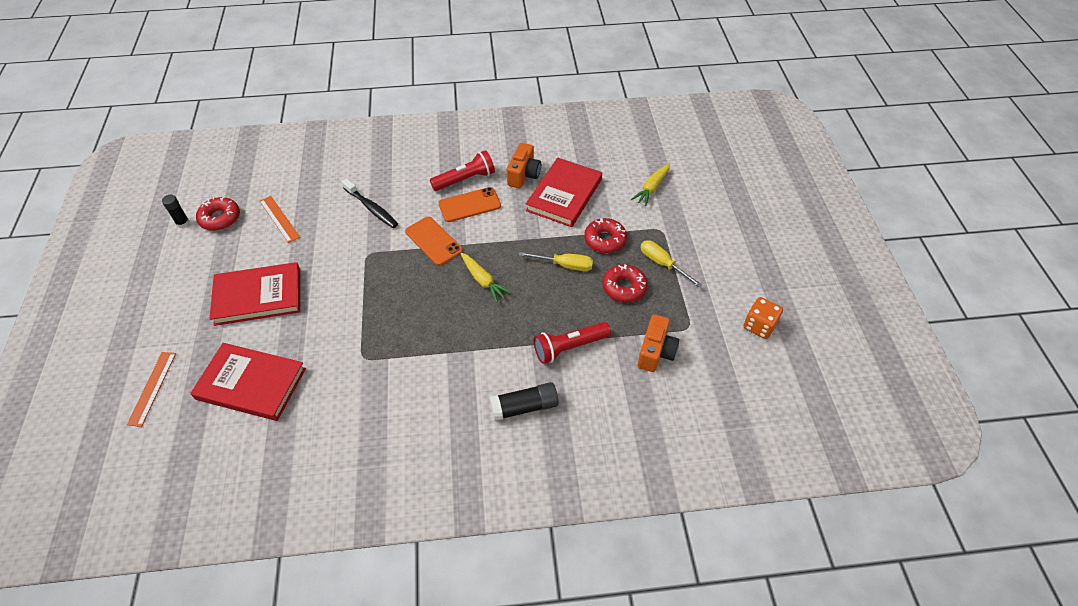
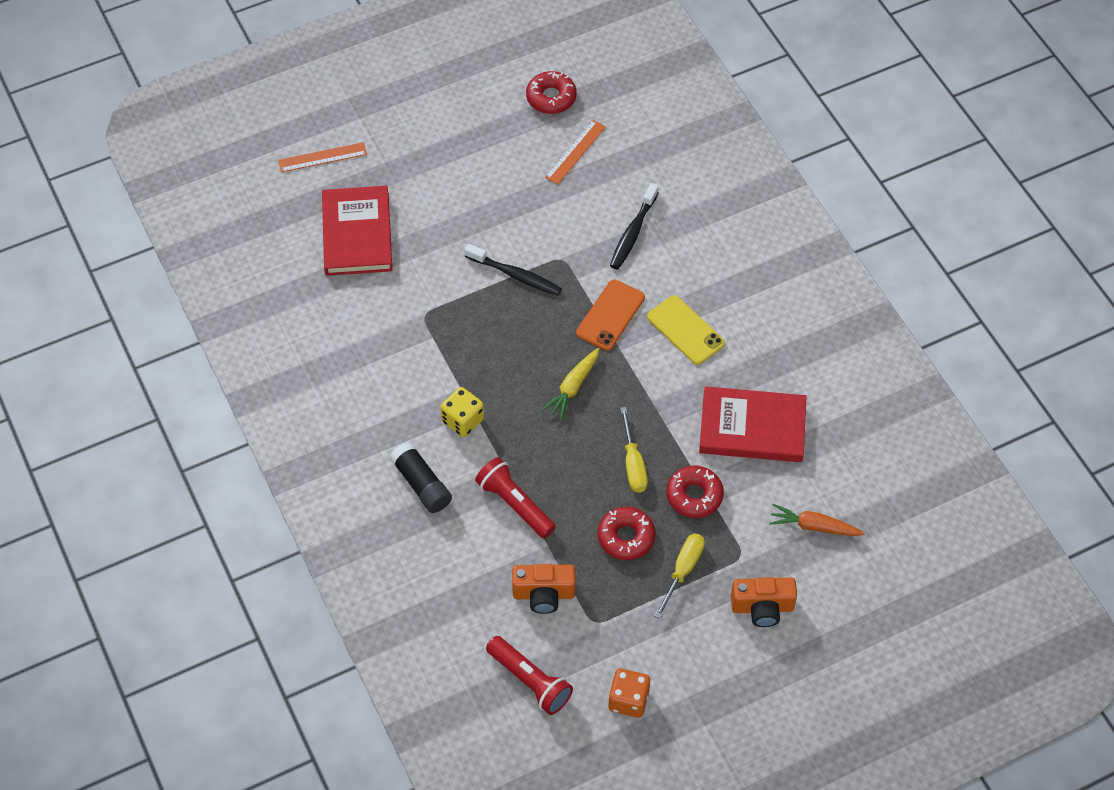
camera: 70 degrees right, 5 degrees up
black glue stick [162,195,190,228] -> none
red book [210,262,300,326] -> none
red flashlight [430,150,495,191] -> red flashlight moved to [486,636,573,715]
orange phone [438,187,501,222] -> yellow phone [647,295,725,365]
orange camera [507,143,541,188] -> orange camera moved to [731,577,797,627]
yellow carrot [631,164,670,206] -> orange carrot [769,504,865,536]
none -> yellow dice [440,387,484,437]
none -> black toothbrush [465,244,562,296]

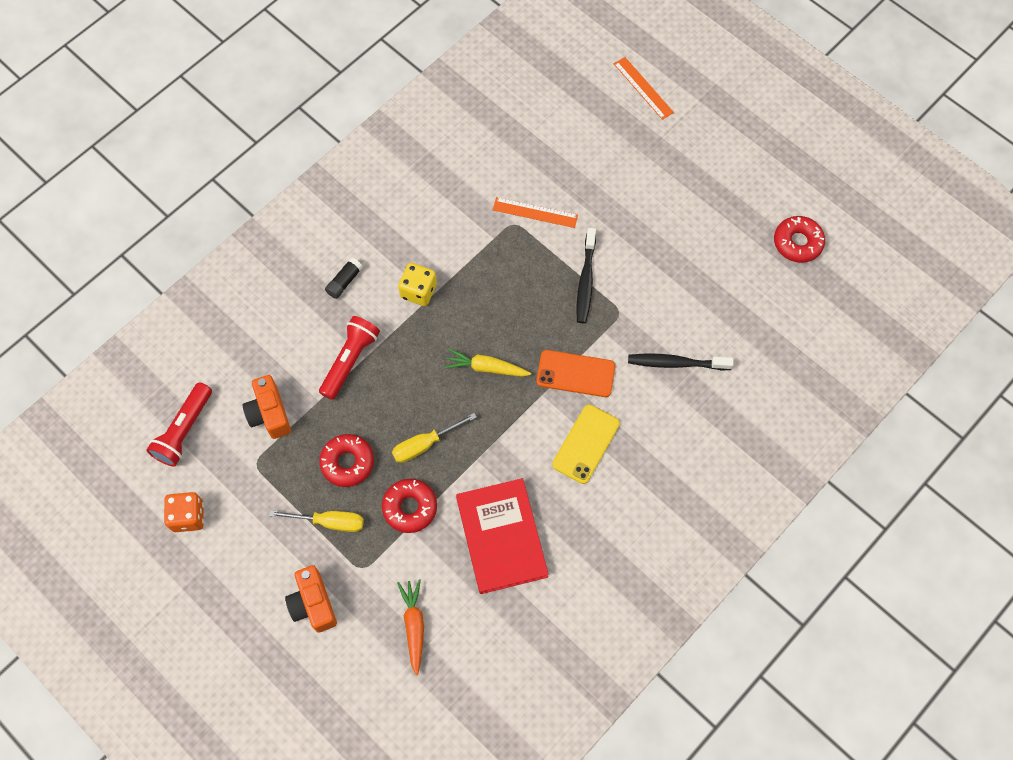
camera: 70 degrees right, 10 degrees up
red book [322,186,392,276] -> none
black glue stick [390,442,452,513] -> black glue stick [325,257,363,299], size x0.64
orange ruler [545,120,606,184] -> orange ruler moved to [493,197,578,228]

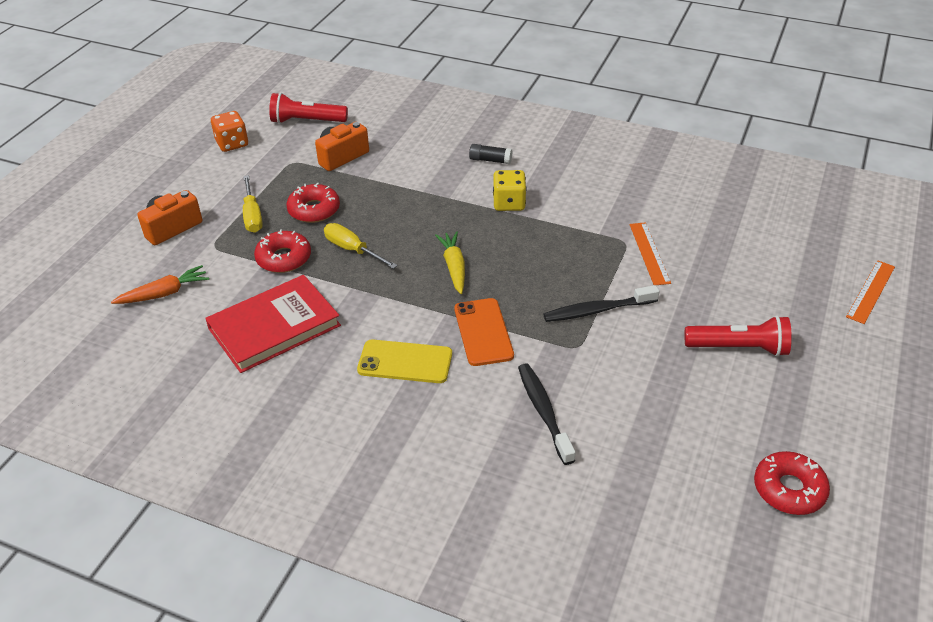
camera: 70 degrees right, 25 degrees down
red flashlight [319,316,380,400] -> red flashlight moved to [685,316,792,357]

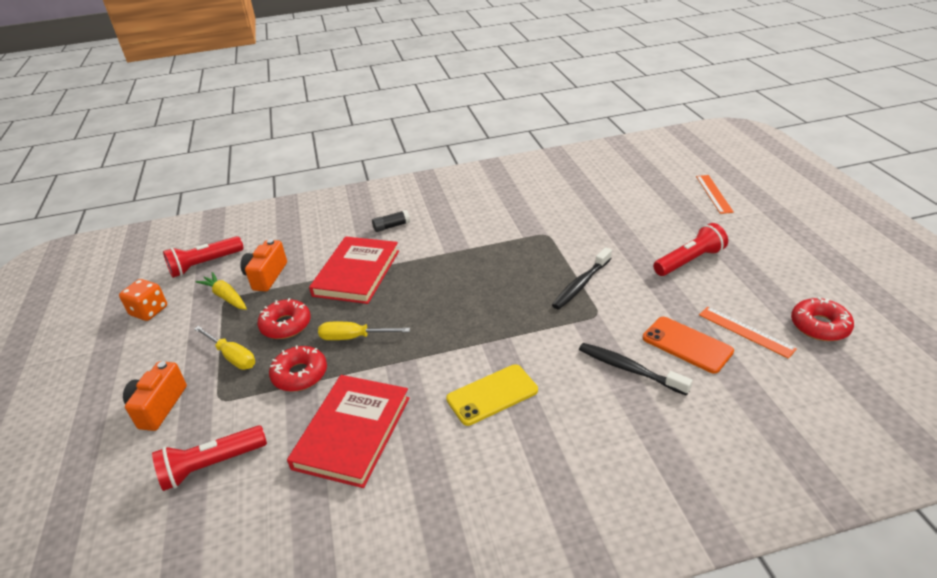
camera: 35 degrees left, 5 degrees down
orange carrot [111,265,209,304] -> red flashlight [152,425,267,491]
yellow carrot [435,231,465,294] -> yellow carrot moved to [195,272,247,310]
orange phone [454,298,514,366] -> orange phone moved to [643,317,734,374]
yellow dice [493,170,527,211] -> none
orange ruler [630,222,671,285] -> orange ruler moved to [699,307,797,359]
none -> red book [309,236,399,304]

